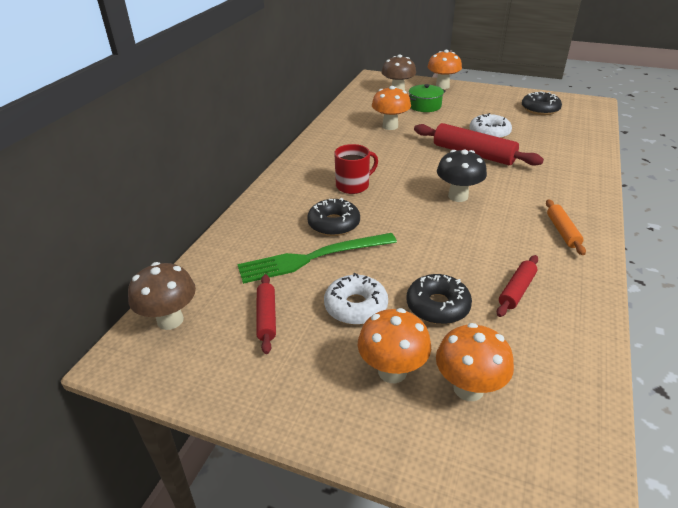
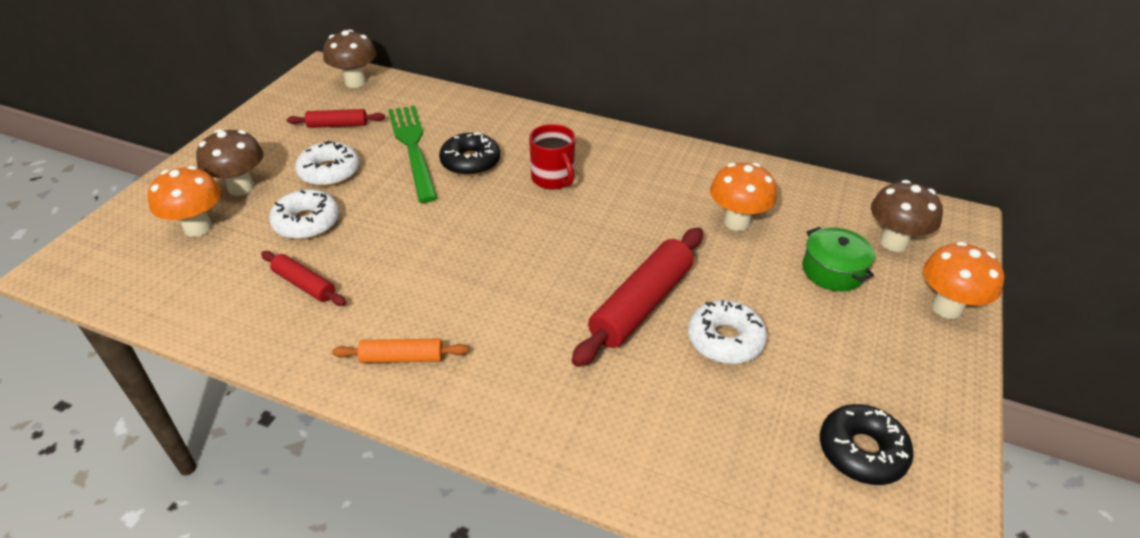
camera: 90 degrees right, 5 degrees up
orange mushroom [358,308,431,383] -> brown mushroom [196,129,264,196]
black donut [406,274,472,324] -> white donut [269,189,339,240]
black mushroom [437,149,487,202] -> none

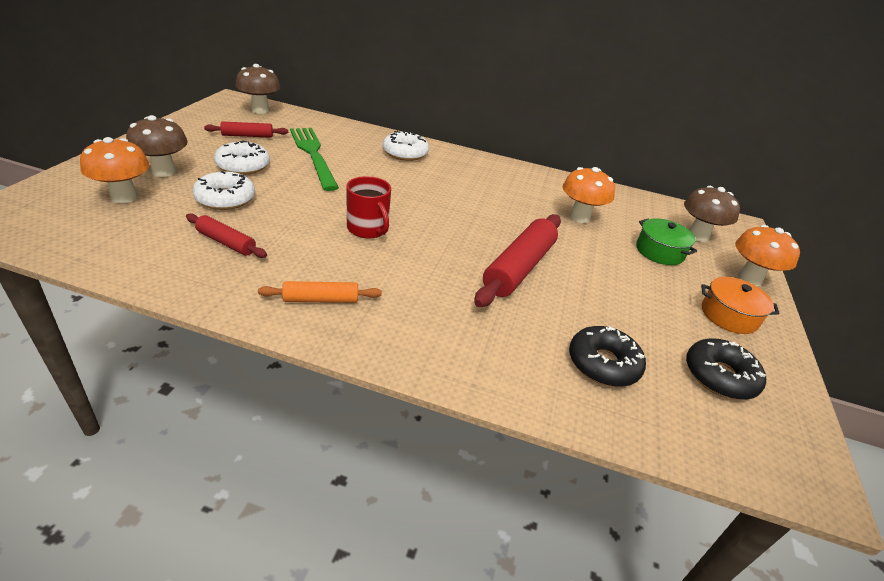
camera: 10 degrees left, 5 degrees down
black donut [439,132,500,176] -> black donut moved to [569,326,646,387]
red mug [529,124,575,190] -> red mug moved to [346,176,391,239]
white donut [688,300,767,364] -> white donut moved to [383,131,429,161]
none -> orange pot [701,277,780,334]

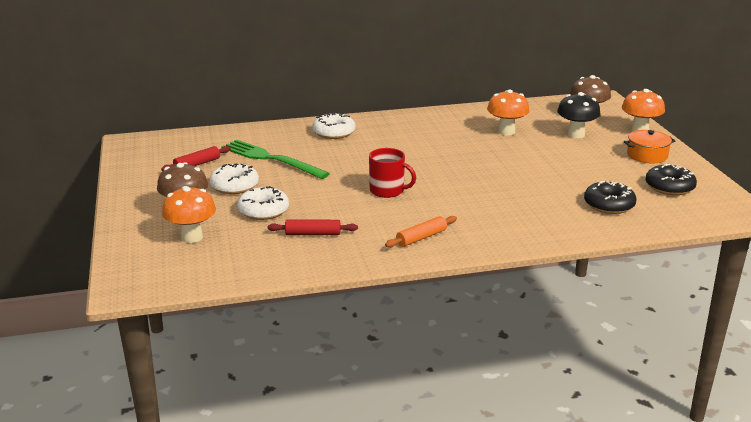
camera: 25 degrees left, 10 degrees down
brown mushroom [236,64,280,114] -> none
red rolling pin [474,214,561,307] -> none
green pot [636,218,697,265] -> black mushroom [557,92,600,138]

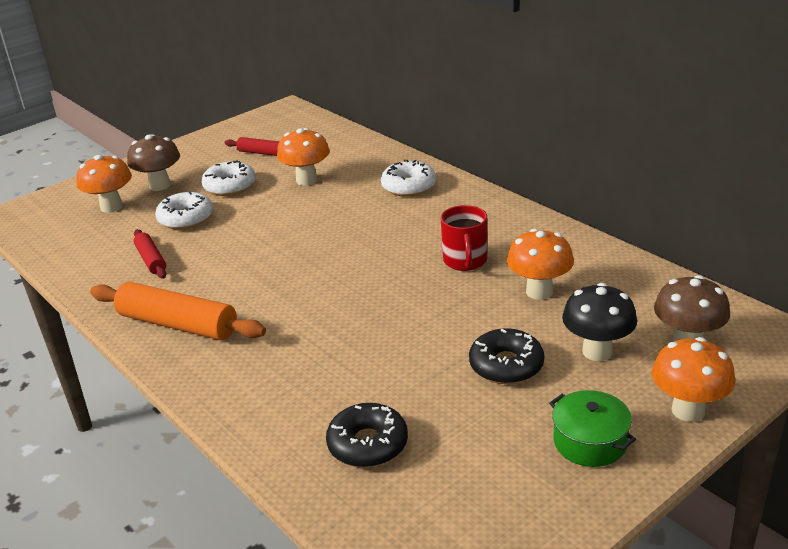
camera: 65 degrees right, 5 degrees up
green fork [221,140,330,179] -> orange mushroom [277,128,330,186]
red mug [369,148,416,198] -> red mug moved to [441,205,487,271]
orange rolling pin [385,216,457,248] -> orange rolling pin [90,282,266,340], size x1.83
orange pot [624,130,675,163] -> green pot [549,390,636,467]
black donut [646,164,697,195] -> black donut moved to [469,328,544,384]

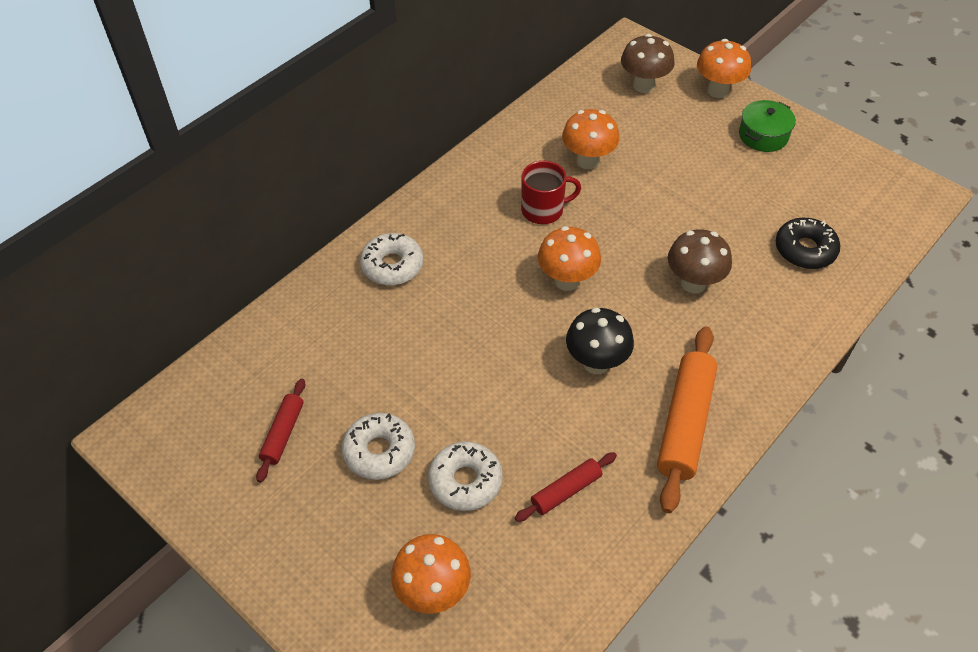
camera: 100 degrees left, 20 degrees up
brown mushroom [127,134,180,191] -> brown mushroom moved to [668,229,732,293]
orange mushroom [277,128,330,186] -> orange mushroom moved to [538,226,601,291]
black donut [469,328,544,384] -> none
black mushroom [562,283,637,361] -> black mushroom moved to [566,308,634,374]

